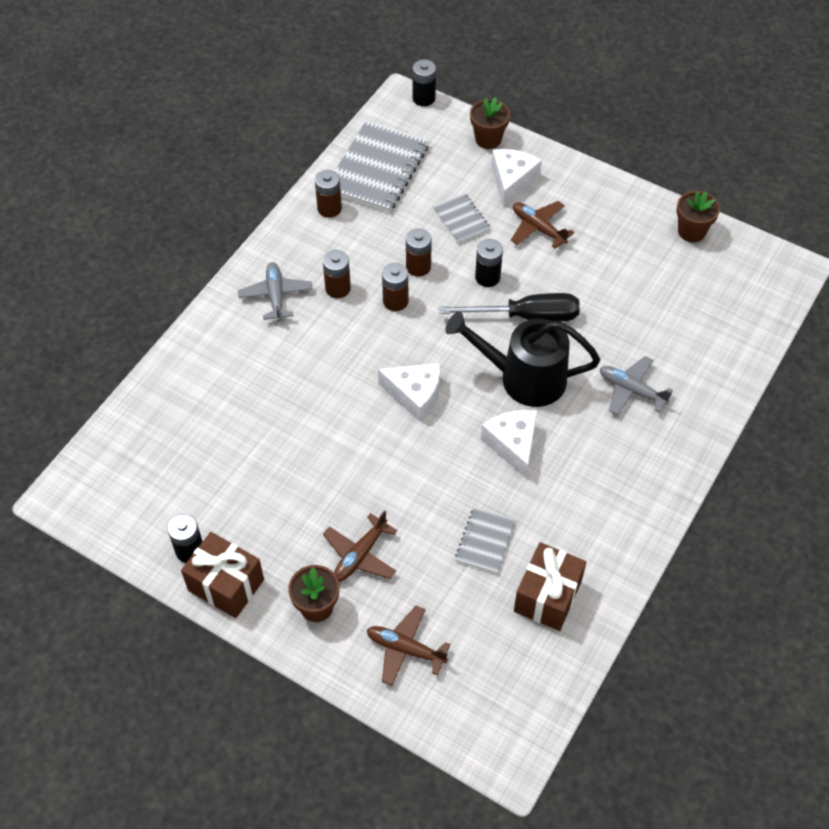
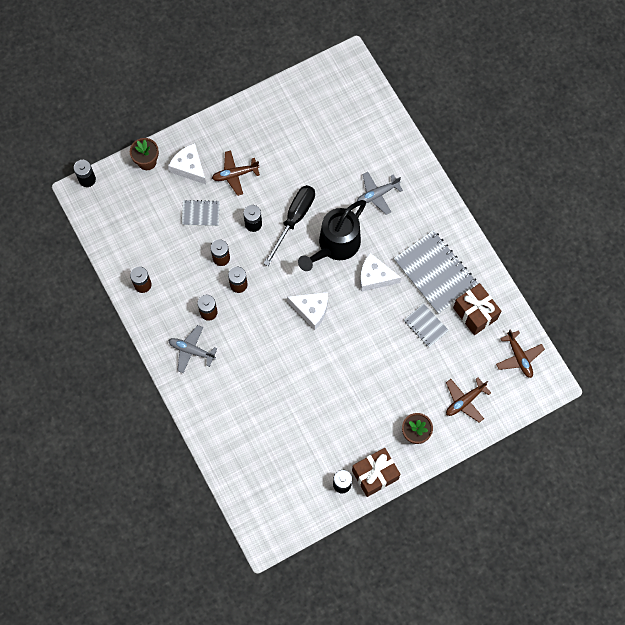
camera: 60 degrees left, 15 degrees up
brown plane [323,510,397,581] -> brown plane moved to [496,329,545,378]
grey notebook [335,120,429,213] -> grey notebook moved to [394,230,478,314]
white cheese [378,363,440,422] -> white cheese turned 60 degrees clockwise [287,292,328,330]
brown flower pot [676,191,720,242] -> none

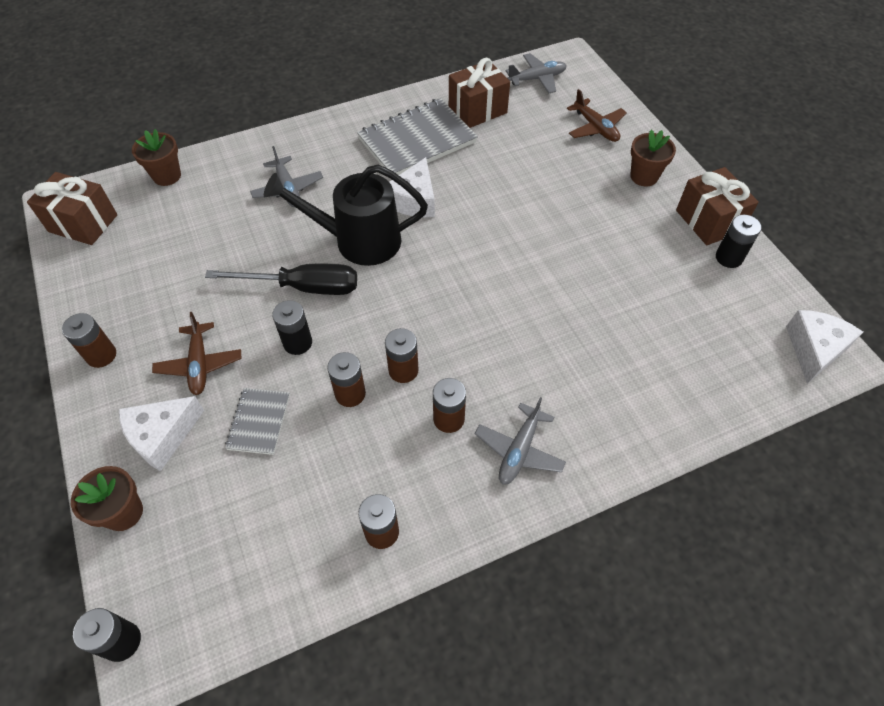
camera: 85 degrees left, 15 degrees down
black screwdriver [264,185,315,266] -> black screwdriver turned 150 degrees clockwise [205,264,357,295]
white cheese [287,292,328,330] -> white cheese moved to [786,310,863,384]
black watering can [298,200,366,271] -> black watering can turned 135 degrees clockwise [264,165,428,266]
grey notebook [404,303,449,348] -> none
brown plane [496,329,545,378] -> grey plane [506,53,566,93]
none -> brown gift [27,172,117,245]
none -> brown battery [62,313,116,368]
none -> brown flower pot [132,129,181,186]

